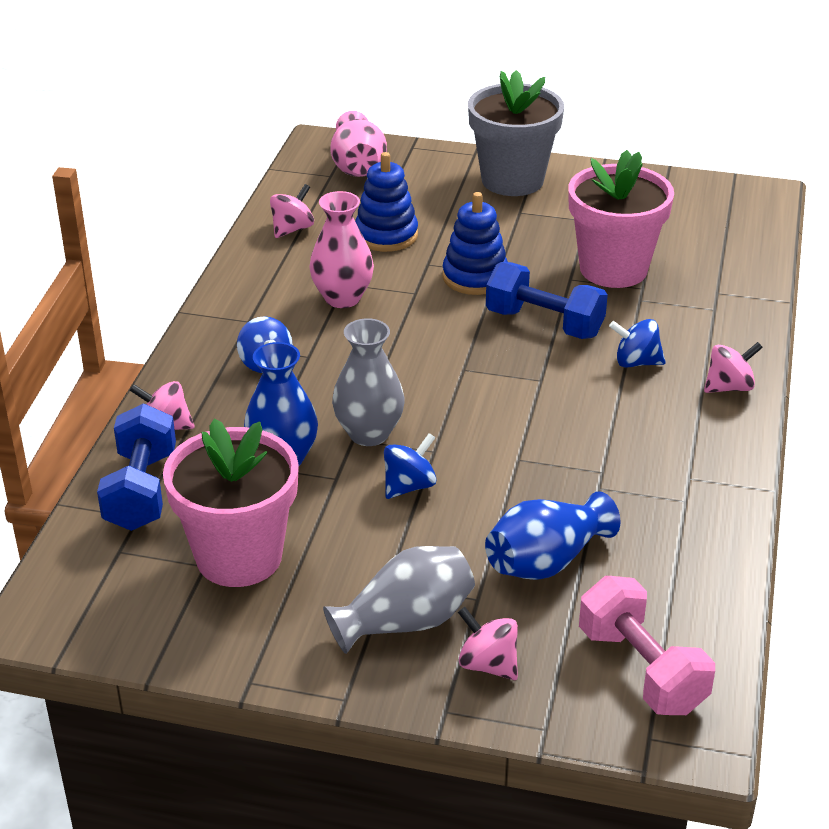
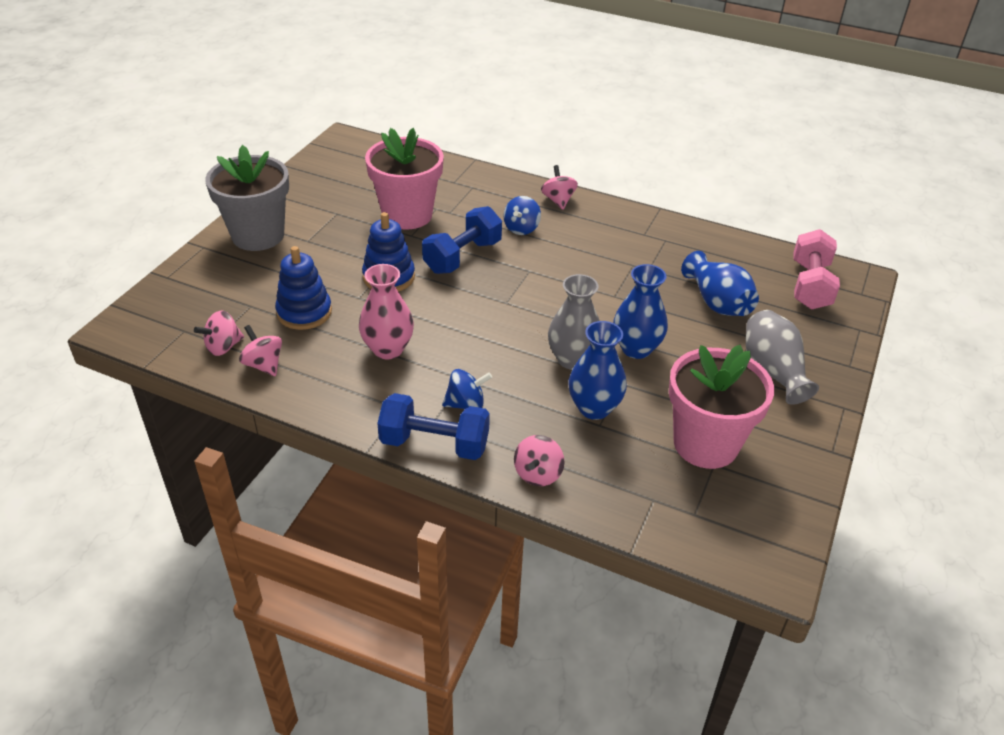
camera: 80 degrees left, 5 degrees up
blue dumbbell [97,404,176,531] -> blue dumbbell moved to [377,393,490,460]
pink vase [330,111,387,177] -> none
blue spinning top [384,433,437,499] -> blue vase [613,264,668,359]
pink spinning top [458,607,518,680] -> pink spinning top moved to [194,311,244,356]
pink dumbbell [579,576,715,715] -> pink dumbbell turned 60 degrees counterclockwise [793,229,840,310]

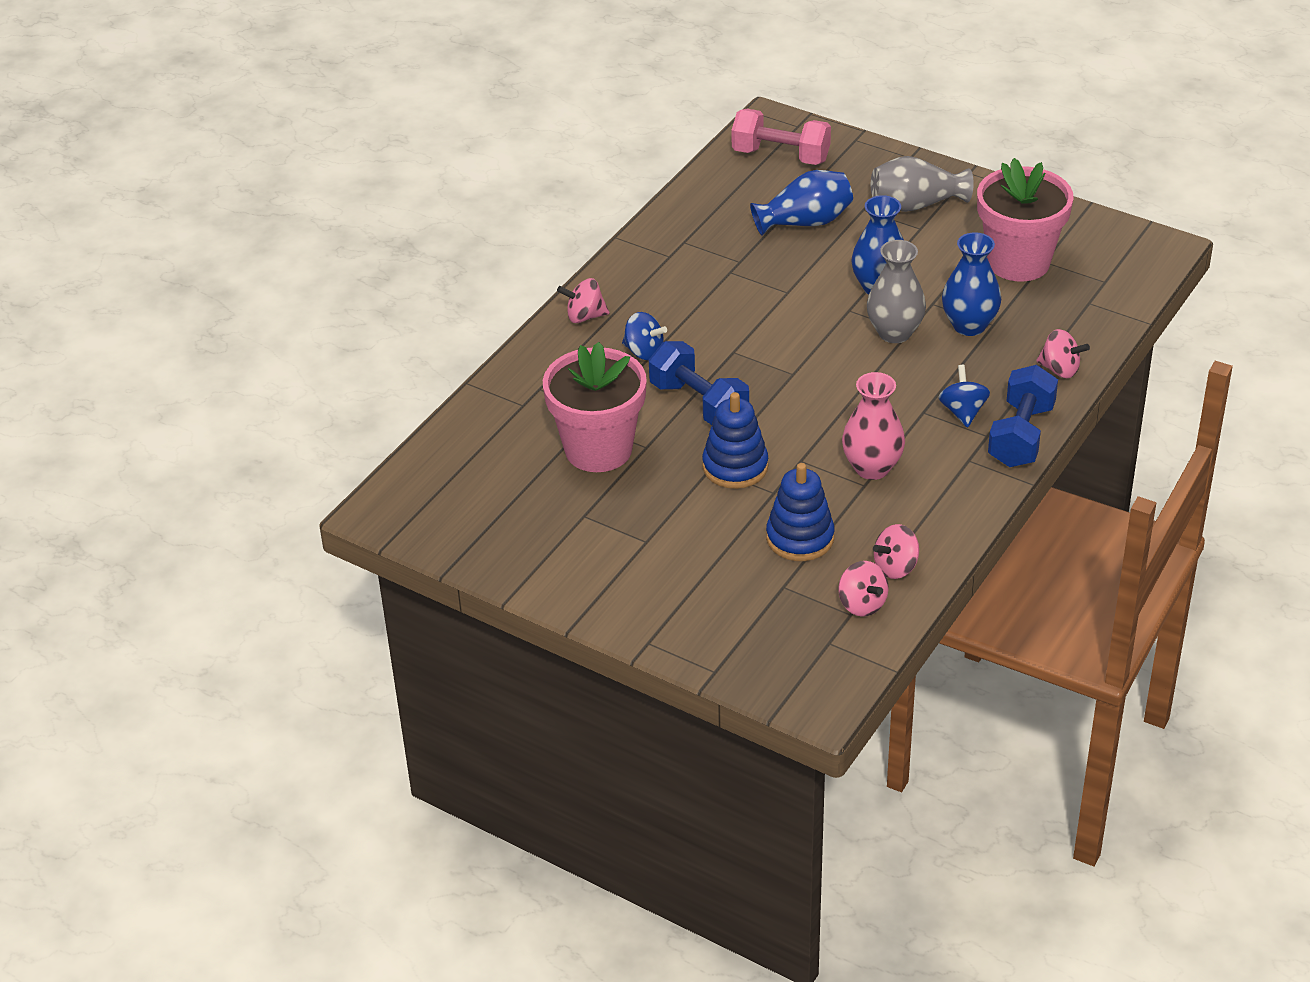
camera: 80 degrees left, 0 degrees up
grey flower pot [205,145,289,251] -> none

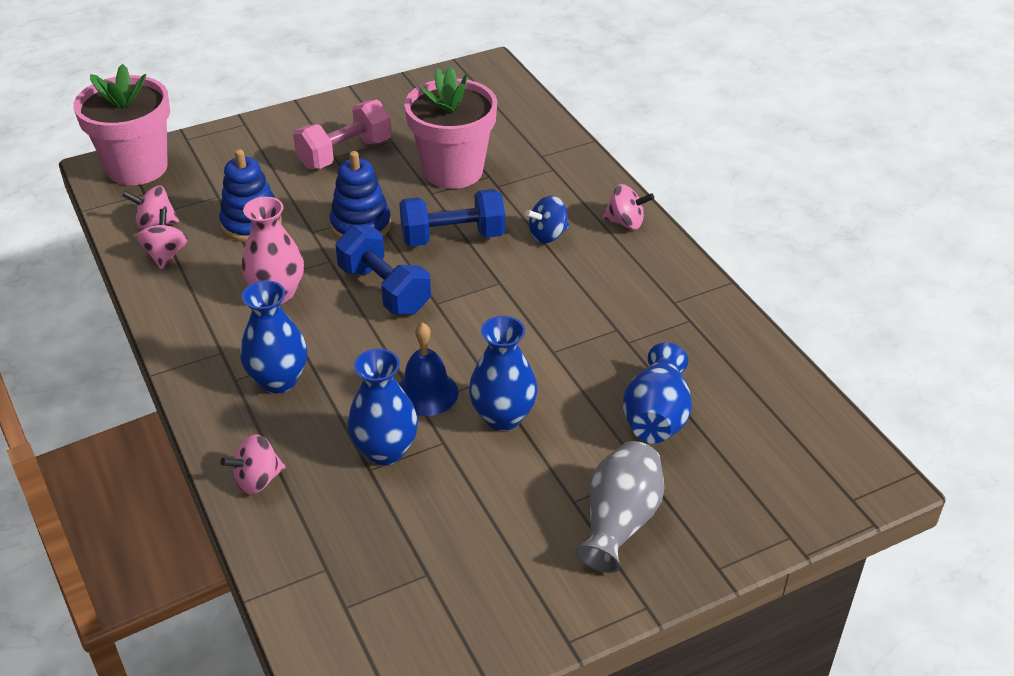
camera: 120 degrees right, 0 degrees up
pink spinning top [557,278,609,323] -> pink spinning top turned 75 degrees clockwise [602,184,654,229]
pink dumbbell [732,109,831,165] -> pink dumbbell moved to [293,100,392,169]
grey vase [867,240,926,343] -> blue bell [399,322,459,416]
blue spinning top [939,365,990,428] -> blue vase [240,280,307,394]
pink flower pot [977,158,1073,282] -> pink flower pot moved to [73,64,170,185]
blue dumbbell [988,365,1058,467] -> blue dumbbell moved to [335,225,431,314]

